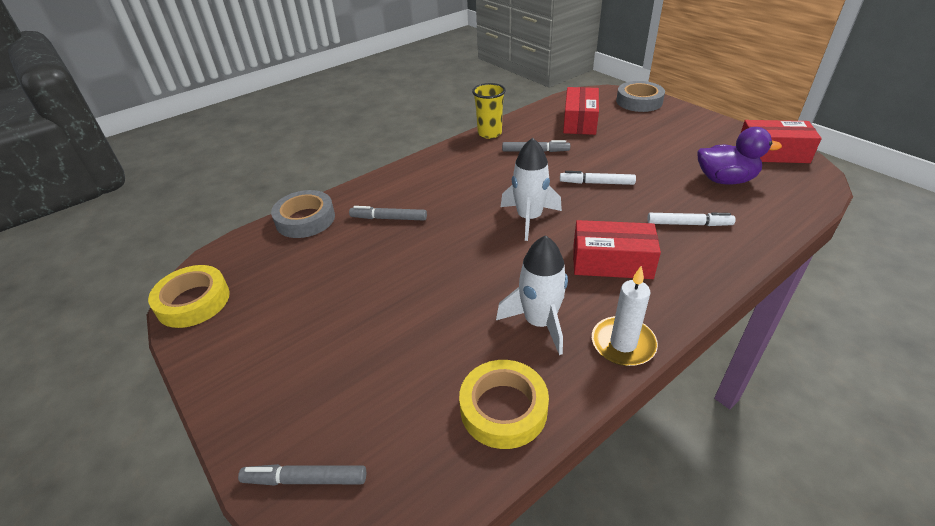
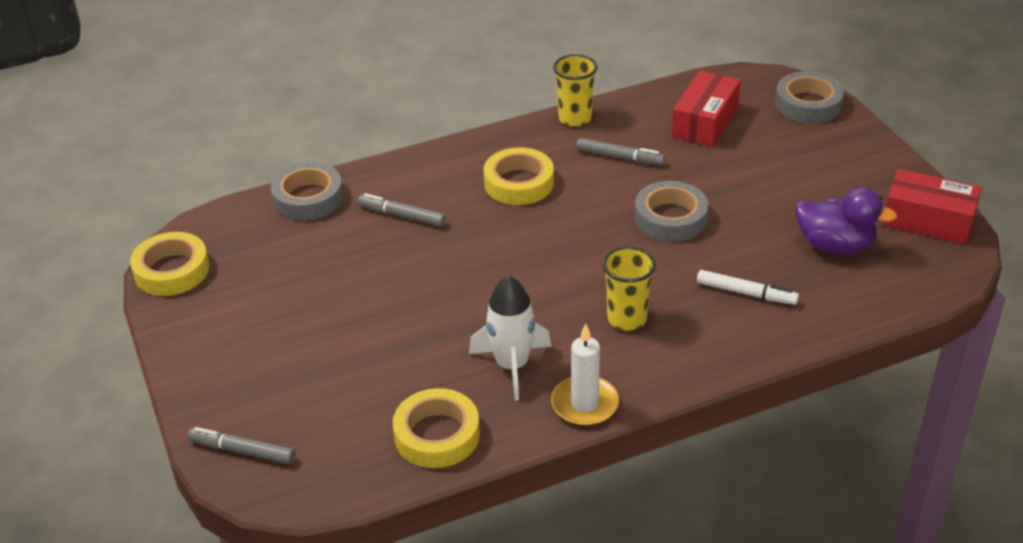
camera: 15 degrees right, 0 degrees up
white rocket [501,138,562,241] -> none
white marker [560,171,636,185] -> grey tape [635,181,709,242]
red box [573,220,661,279] -> yellow cup [602,246,656,331]
none -> yellow tape [483,147,554,205]

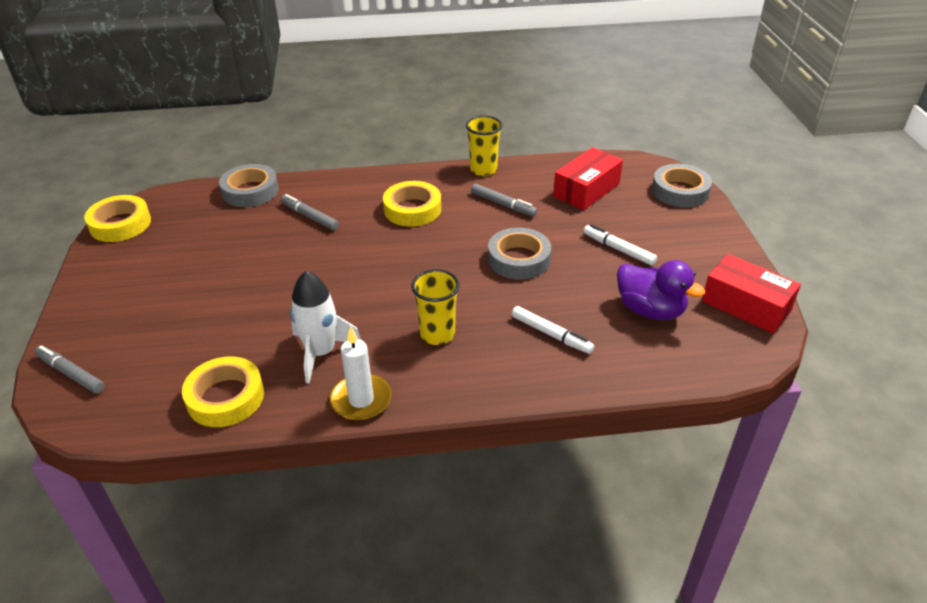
camera: 15 degrees right, 0 degrees up
none -> white marker [583,224,657,265]

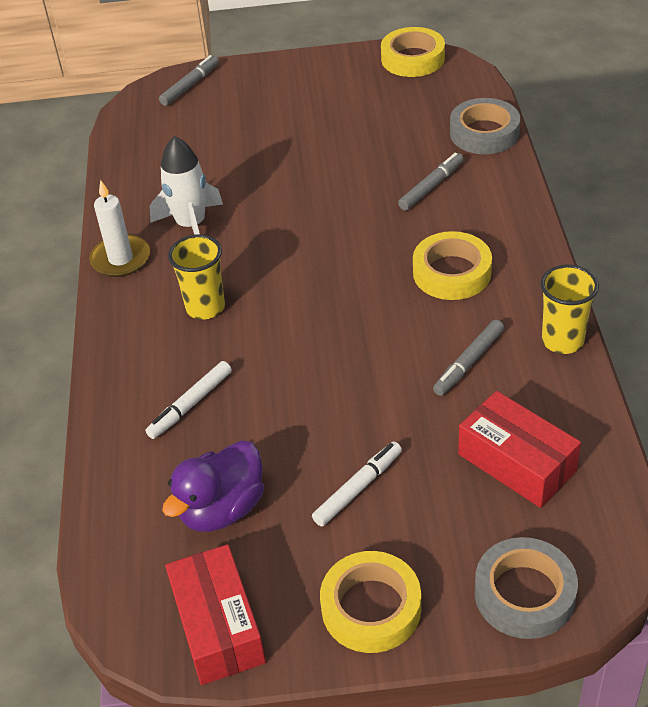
camera: 95 degrees right, 5 degrees up
yellow tape [182,357,264,427] -> yellow tape moved to [320,551,421,653]
grey tape [488,227,551,280] -> none
red box [702,254,801,334] -> red box turned 60 degrees counterclockwise [165,544,266,685]

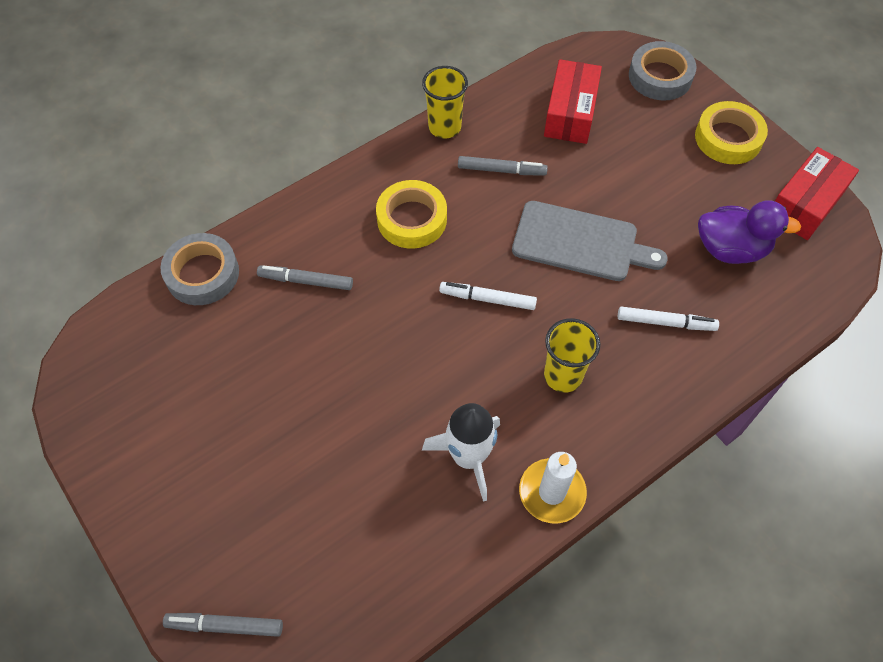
camera: 125 degrees left, 15 degrees up
white marker [312,441,402,527] -> white marker moved to [439,282,537,310]
yellow tape [381,27,445,77] -> none
none -> grey cutting board [512,201,668,281]

